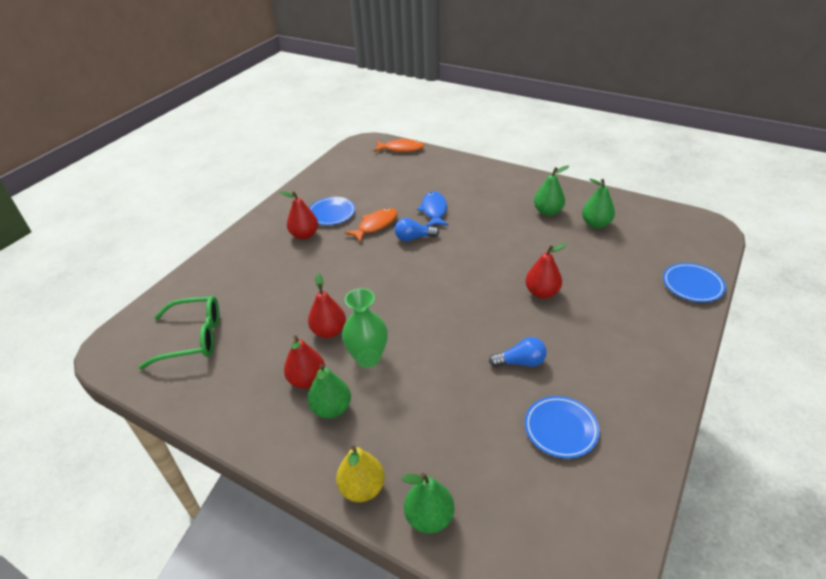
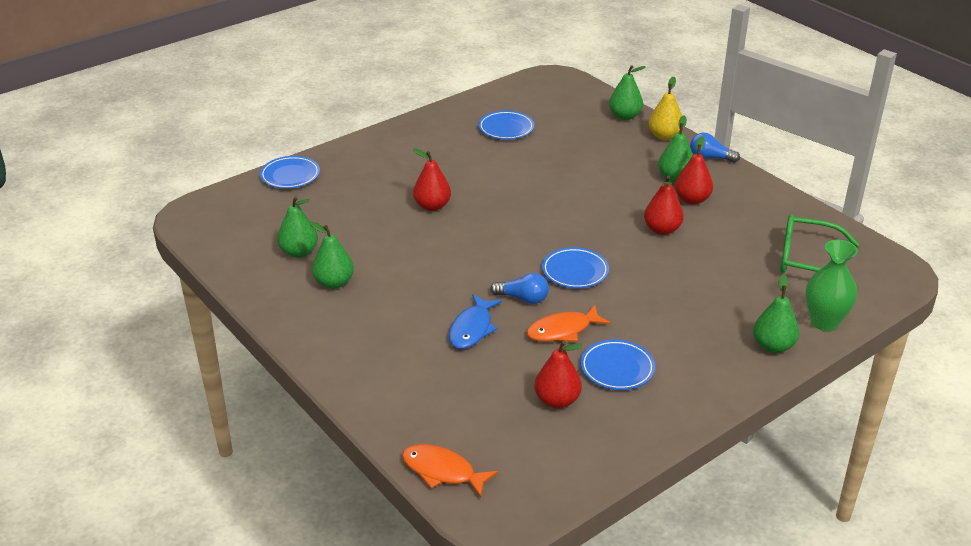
camera: 160 degrees left, 5 degrees down
red pear [280,191,318,240] -> red pear moved to [535,341,583,409]
green vase [342,288,388,368] -> green vase moved to [805,240,858,331]
blue light bulb [489,337,547,367] -> blue light bulb moved to [690,133,740,163]
none -> blue plate [542,247,609,288]
none -> green pear [753,274,799,353]

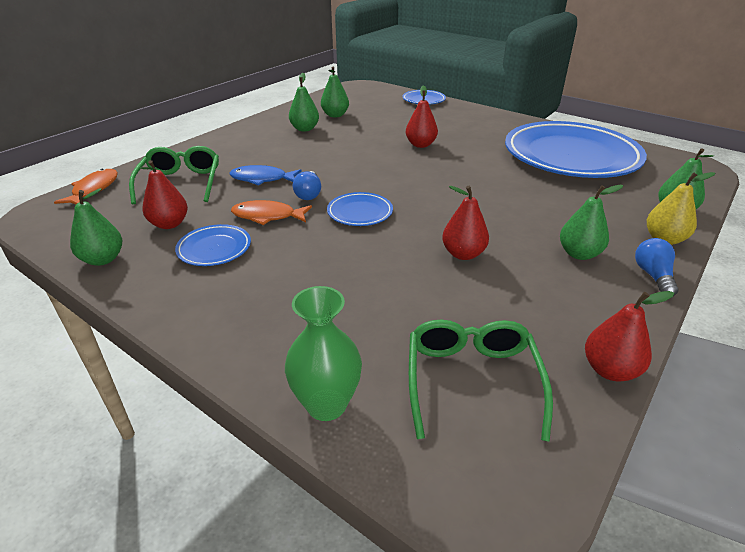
camera: 75 degrees right, 0 degrees up
blue plate [478,111,534,140] -> blue plate [505,121,647,178], size x2.43
orange fish [526,305,611,342] -> orange fish turned 45 degrees counterclockwise [231,200,312,225]
red pear [675,136,713,205] -> red pear moved to [585,291,674,381]
green pear [753,274,799,353] -> green pear moved to [70,188,122,266]
none -> green glasses [129,146,219,204]

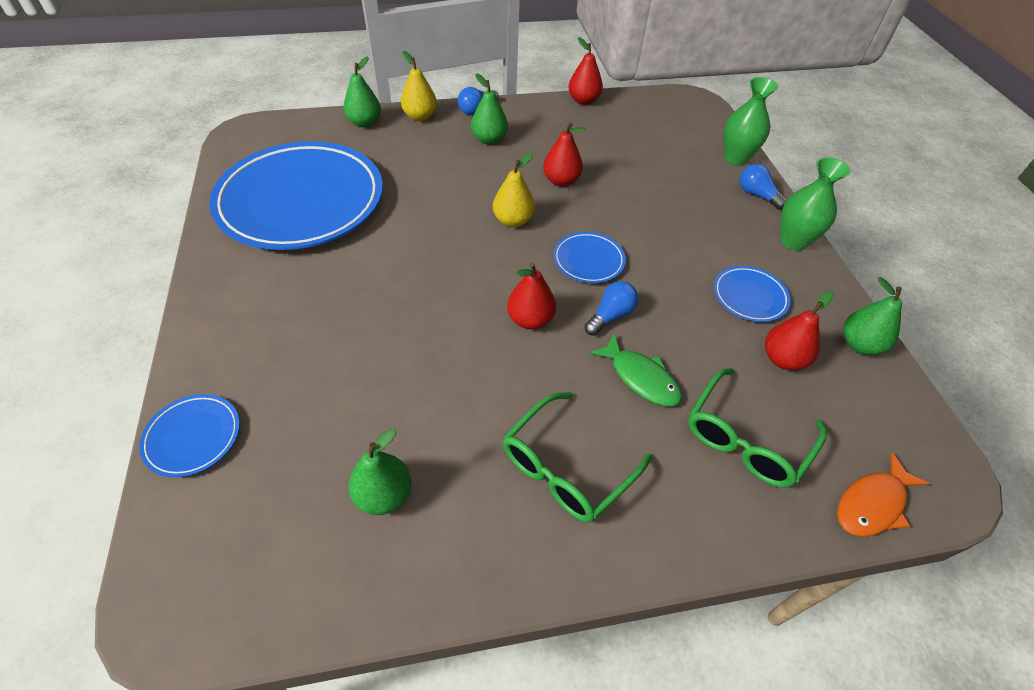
camera: 140 degrees left, 15 degrees up
blue fish [229,165,302,186] -> green fish [589,334,682,406]
orange fish [231,200,312,225] -> none
green pear [289,73,319,132] -> none
red pear [406,85,438,148] -> red pear moved to [507,263,556,329]
green glasses [409,320,553,442] -> green glasses moved to [503,392,652,523]
none -> yellow pear [493,153,535,227]
none -> blue light bulb [740,164,788,210]
none -> green vase [780,157,851,251]

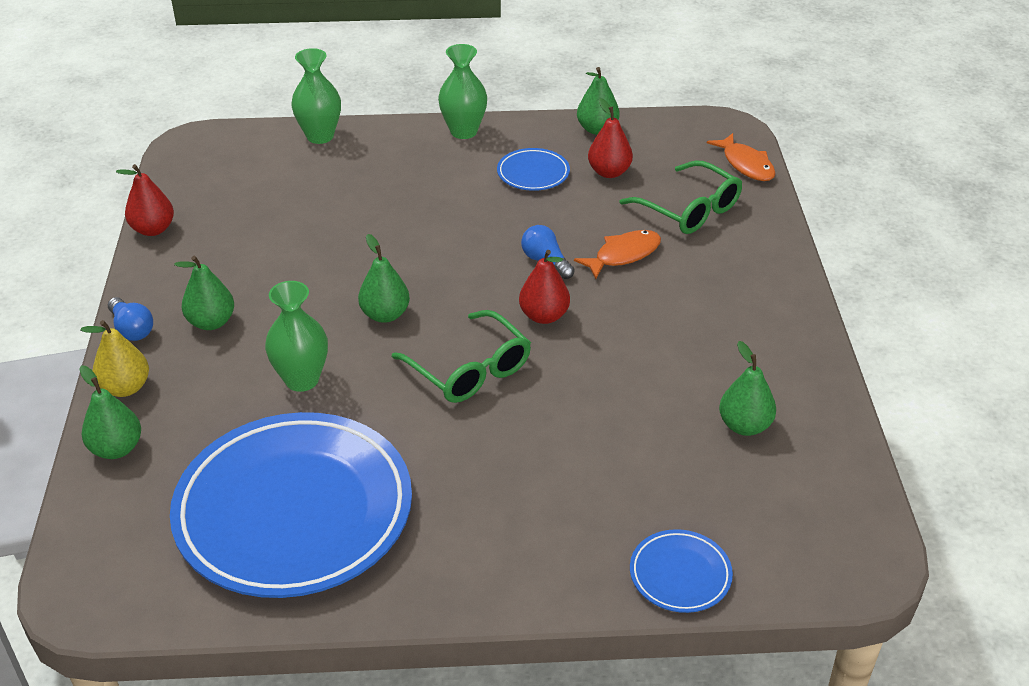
camera: 80 degrees left, 10 degrees down
yellow pear [493,153,535,227] -> green pear [358,234,410,323]
green glasses [503,392,652,523] -> green glasses moved to [392,310,531,403]
red pear [543,122,585,187] -> none
blue plate [553,232,626,283] -> none
green fish [589,334,682,406] -> orange fish [574,230,661,279]
blue light bulb [740,164,788,210] -> none
none -> green vase [265,281,328,392]

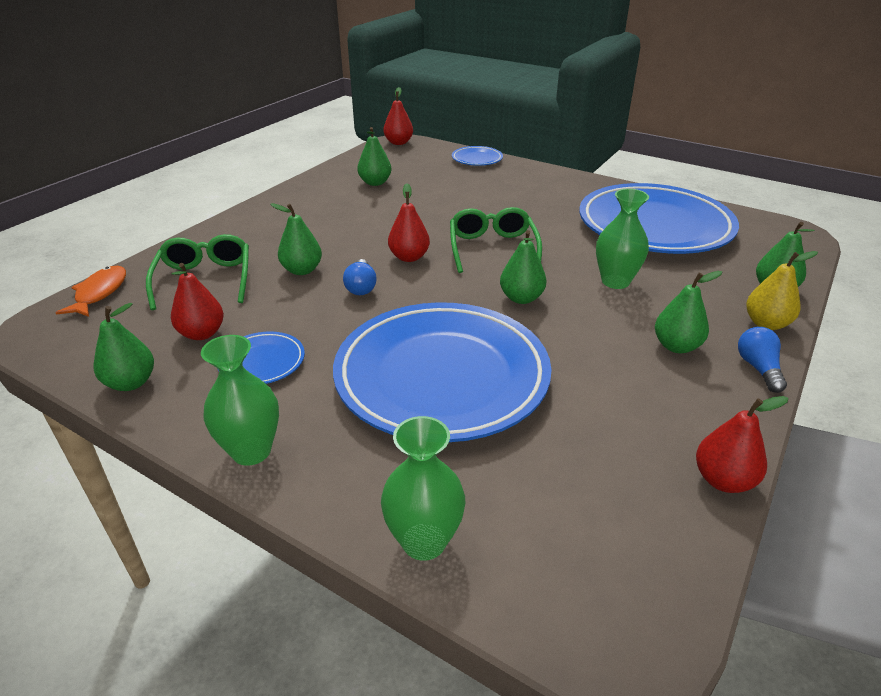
camera: 145 degrees left, 5 degrees down
orange fish [574,230,661,279] -> green pear [270,203,322,275]
none -> blue plate [333,302,551,442]
none -> red pear [384,87,413,145]

